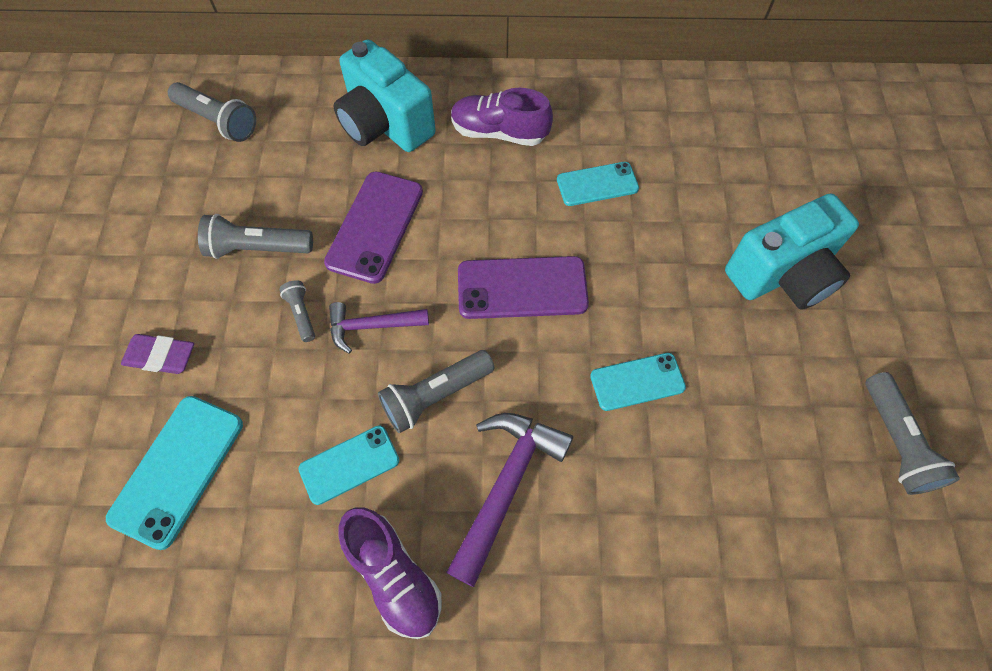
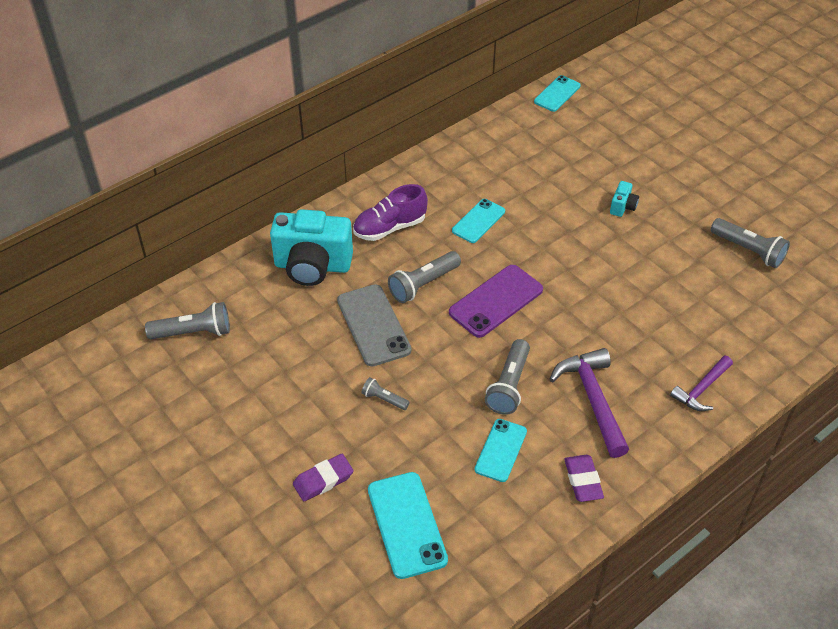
camera: 40 degrees left, 15 degrees down
grey flashlight [198,214,313,259] -> grey flashlight moved to [388,251,461,303]
purple phone [324,171,423,284] -> grey phone [337,284,411,366]
purple hammer [329,302,429,353] -> purple hammer moved to [670,356,733,411]
purple shoe [338,507,442,639] -> purple eraser [564,455,604,502]
turquoise phone [590,353,686,411] -> turquoise phone moved to [534,75,581,112]
turquoise camera [725,193,859,310] -> turquoise camera [610,181,639,217], size x0.43

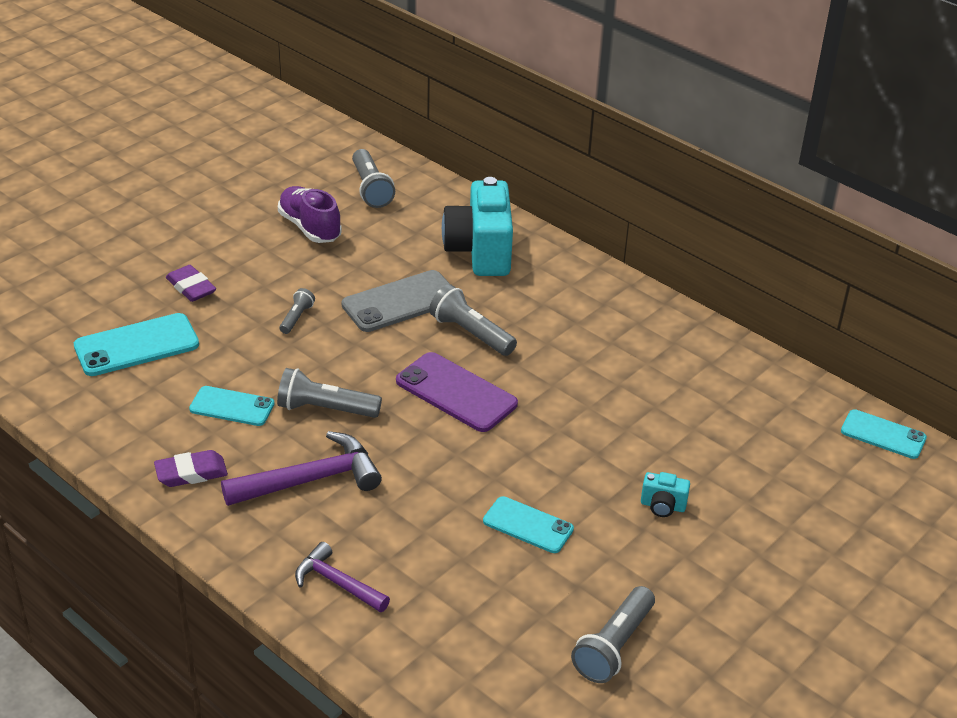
camera: 80 degrees right, 10 degrees down
purple shoe [353,184,428,241] -> purple shoe moved to [278,186,342,243]
turquoise phone [452,199,505,243] -> turquoise phone moved to [483,496,574,553]

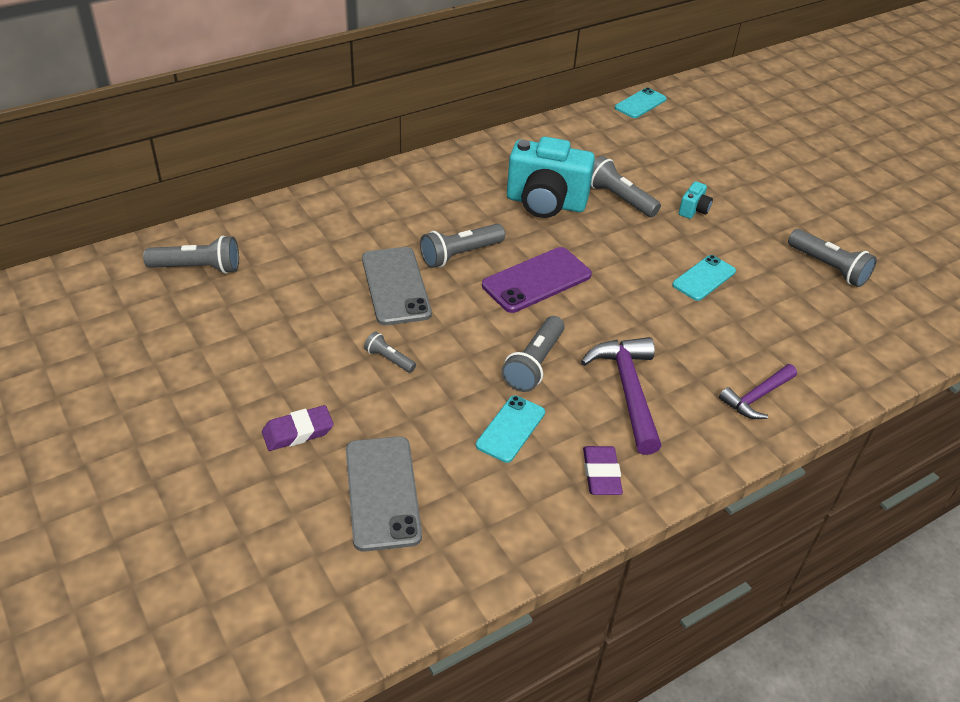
camera: 75 degrees left, 5 degrees up
turquoise phone [74,313,199,376] -> grey phone [346,436,422,552]
purple shoe [278,186,342,243] -> none
turquoise camera [442,177,513,276] -> turquoise camera moved to [507,137,595,218]
none -> grey flashlight [591,156,661,217]

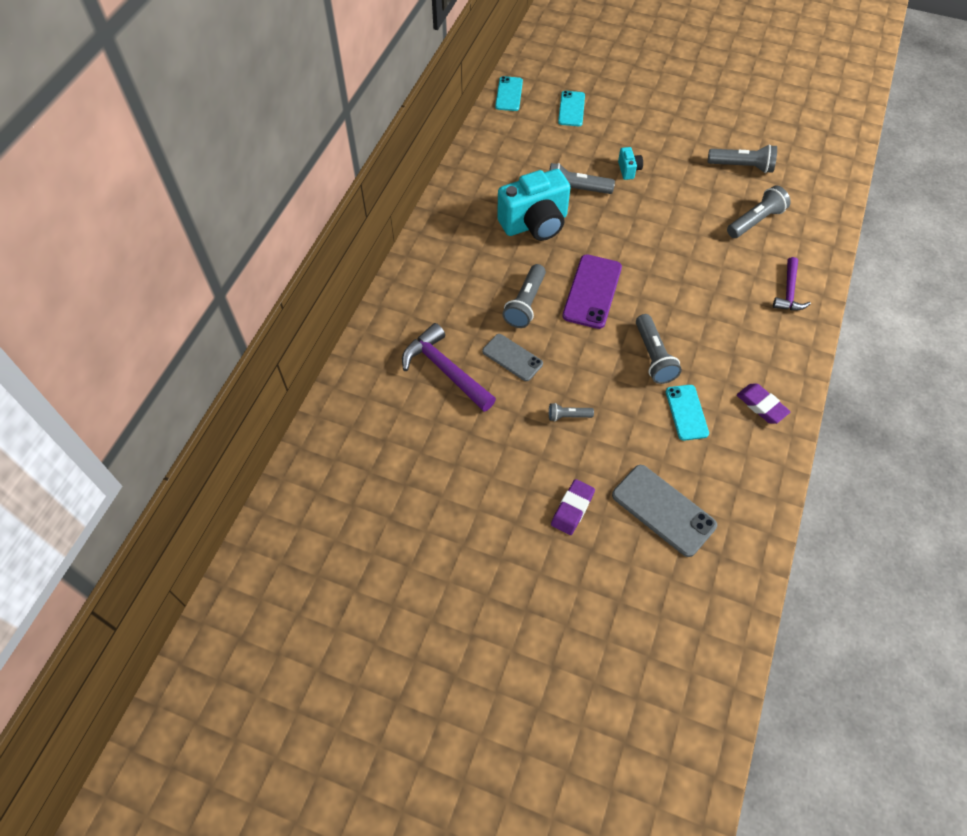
camera: 35 degrees left, 15 degrees up
grey flashlight [143,236,239,274] -> grey flashlight moved to [727,185,791,238]
grey phone [362,247,432,325] -> grey phone [482,334,543,381], size x0.65
purple hammer [581,337,662,455] -> purple hammer moved to [402,323,496,412]
turquoise phone [672,255,736,301] -> turquoise phone moved to [558,91,585,126]

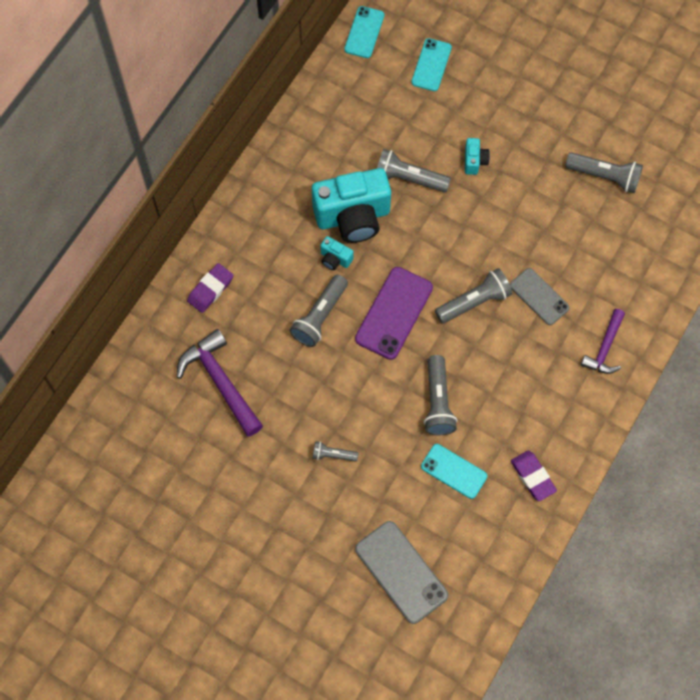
camera: 10 degrees right, 10 degrees up
grey phone [482,334,543,381] -> grey phone moved to [510,268,570,325]
purple eraser [551,479,595,535] -> purple eraser moved to [187,263,233,313]
turquoise phone [666,385,709,441] -> turquoise phone turned 60 degrees counterclockwise [421,444,487,499]
grey flashlight [727,185,791,238] -> grey flashlight moved to [435,268,512,323]
none -> turquoise camera [320,236,353,270]

